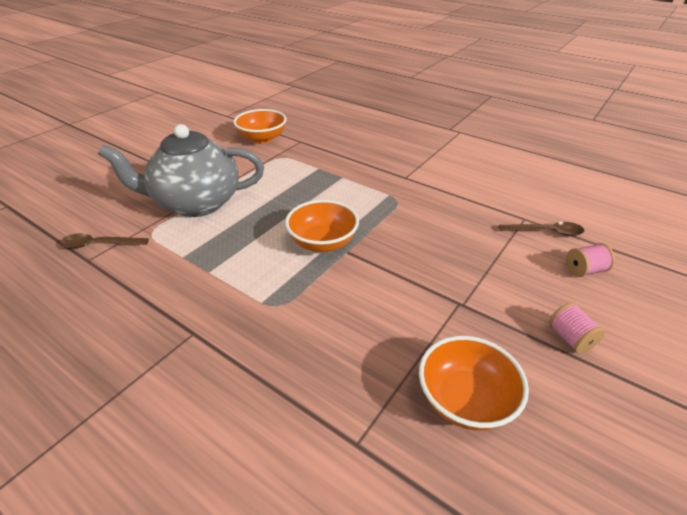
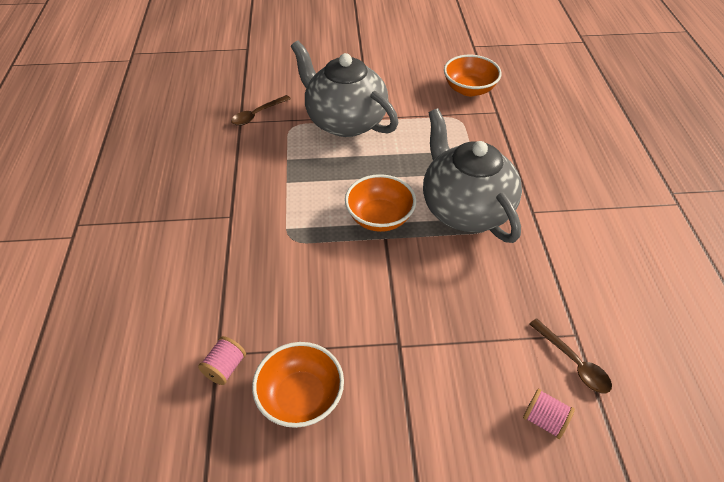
camera: 50 degrees right, 10 degrees up
brown spoon [60,233,149,248] -> brown spoon turned 90 degrees counterclockwise [231,95,291,126]
pink spool [549,303,605,354] -> pink spool moved to [198,336,246,385]
none -> grey teapot [423,109,522,243]

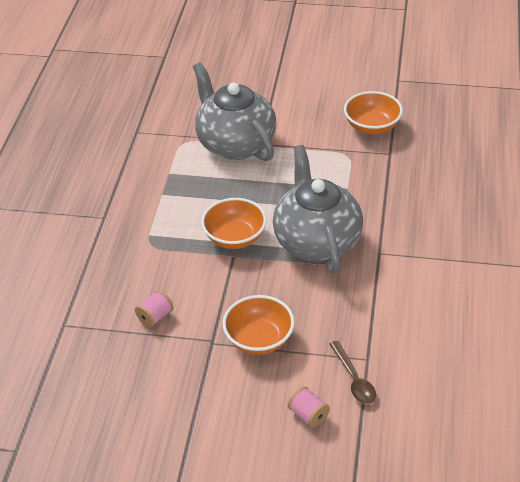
camera: 15 degrees right, 5 degrees down
pink spool [198,336,246,385] -> pink spool moved to [135,290,173,328]
brown spoon [231,95,291,126] -> none
orange bowl [252,342,344,428] -> orange bowl moved to [223,295,295,355]

